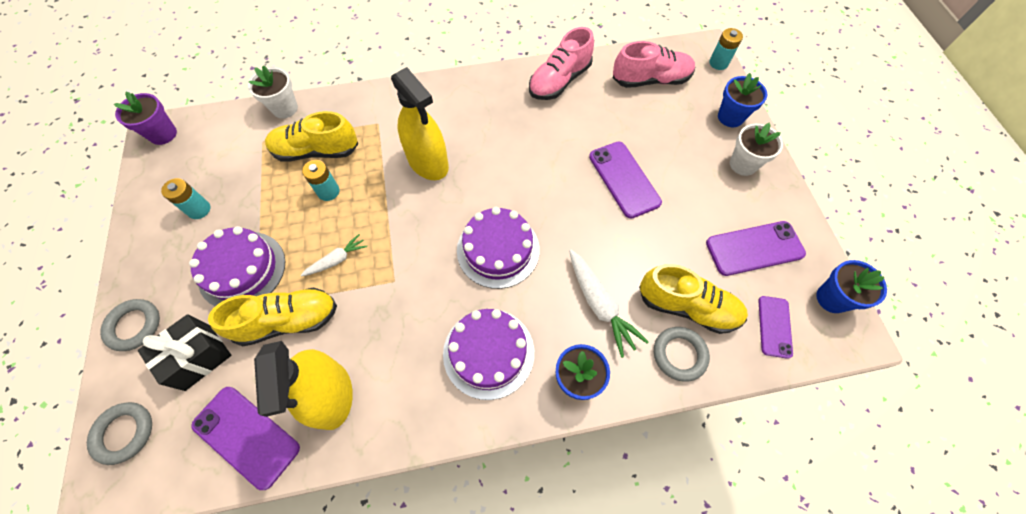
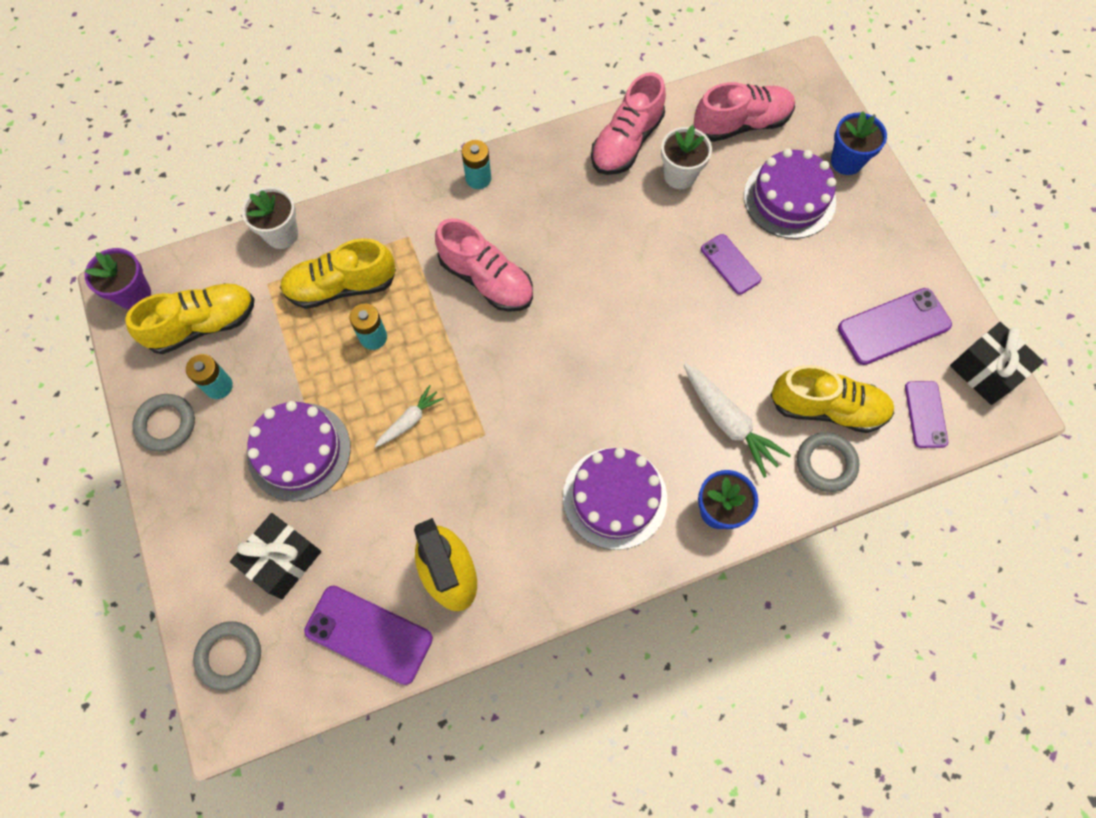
camera: 10 degrees left, 5 degrees up
grey ring [100,299,160,351] -> grey ring moved to [132,394,195,452]
yellow shoe [208,287,337,347] -> yellow shoe moved to [125,283,255,354]
yellow spray bottle [391,67,449,180] -> pink shoe [435,218,533,312]
purple cake [457,207,540,289] -> purple cake moved to [744,148,836,239]
purple phone [589,142,662,219] -> purple phone [701,234,761,295], size x0.63
turquoise battery [709,28,743,70] -> turquoise battery moved to [462,140,491,189]
white flower pot [730,123,783,176] -> white flower pot moved to [661,125,712,189]
blue flower pot [816,260,887,313] -> black gift [950,322,1044,405]

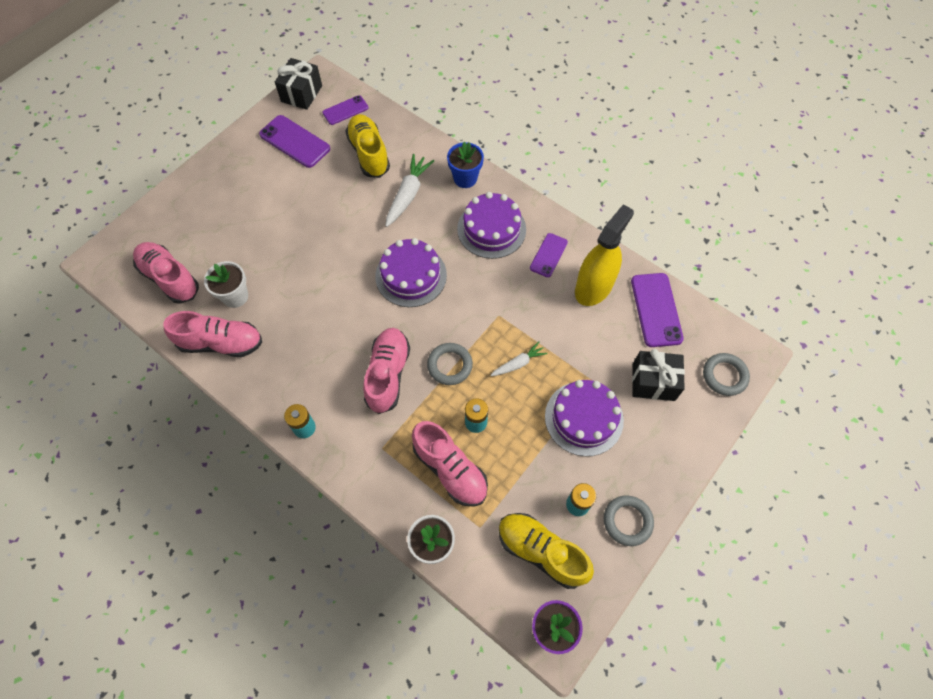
camera: 120 degrees left, 5 degrees down
yellow shoe [280,238,396,309] -> pink shoe [412,421,488,507]
white carrot [375,385,444,447] -> white carrot turned 135 degrees clockwise [491,342,548,376]
purple phone [701,234,761,295] -> purple phone moved to [530,233,568,277]
purple cake [744,148,836,239] -> purple cake moved to [375,238,447,307]
grey ring [797,432,860,492] -> grey ring moved to [427,343,473,385]
blue flower pot [831,111,887,175] -> none

